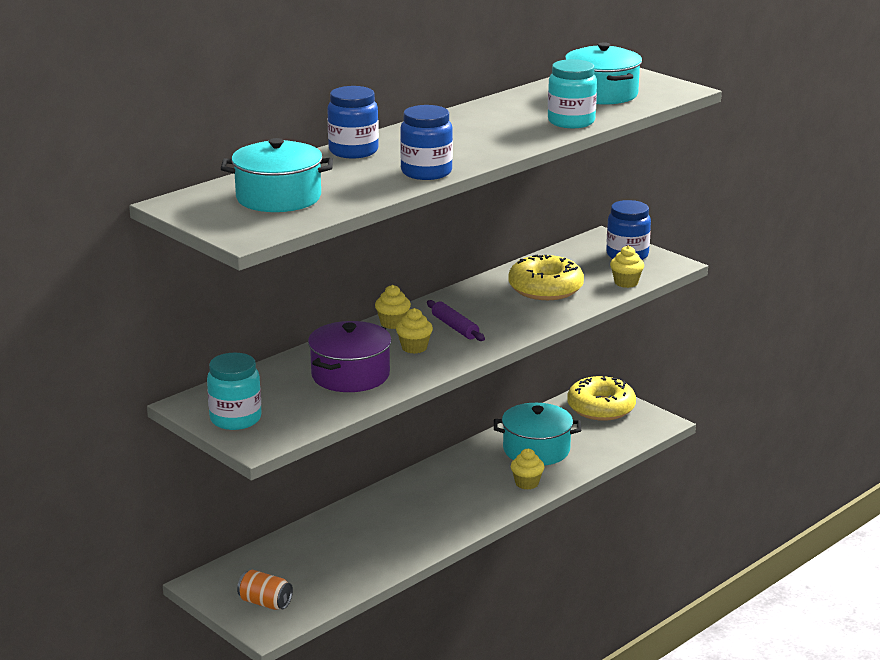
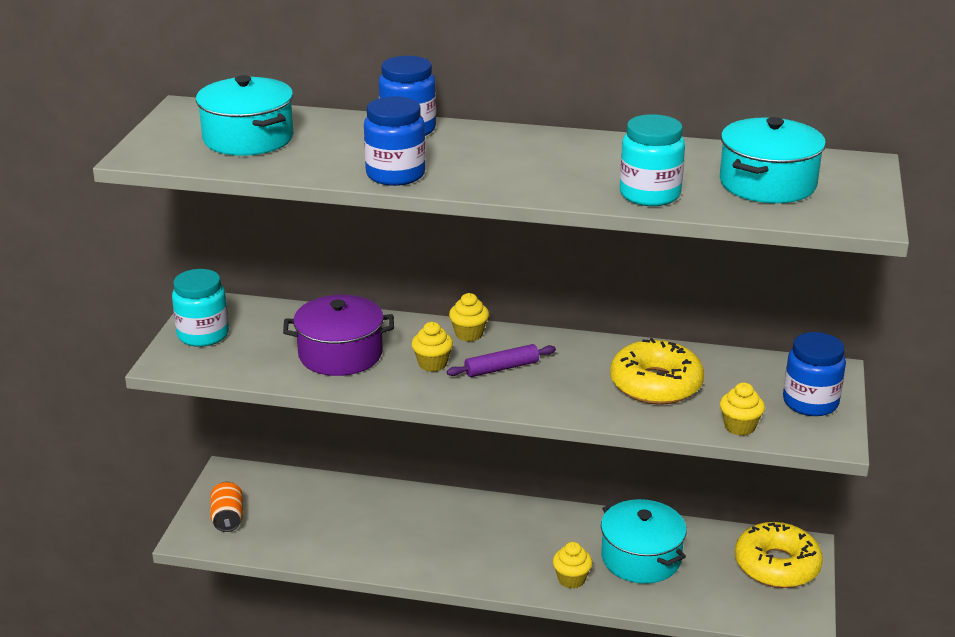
camera: 55 degrees right, 5 degrees up
purple rolling pin [427,300,485,341] -> purple rolling pin turned 45 degrees clockwise [447,344,556,377]

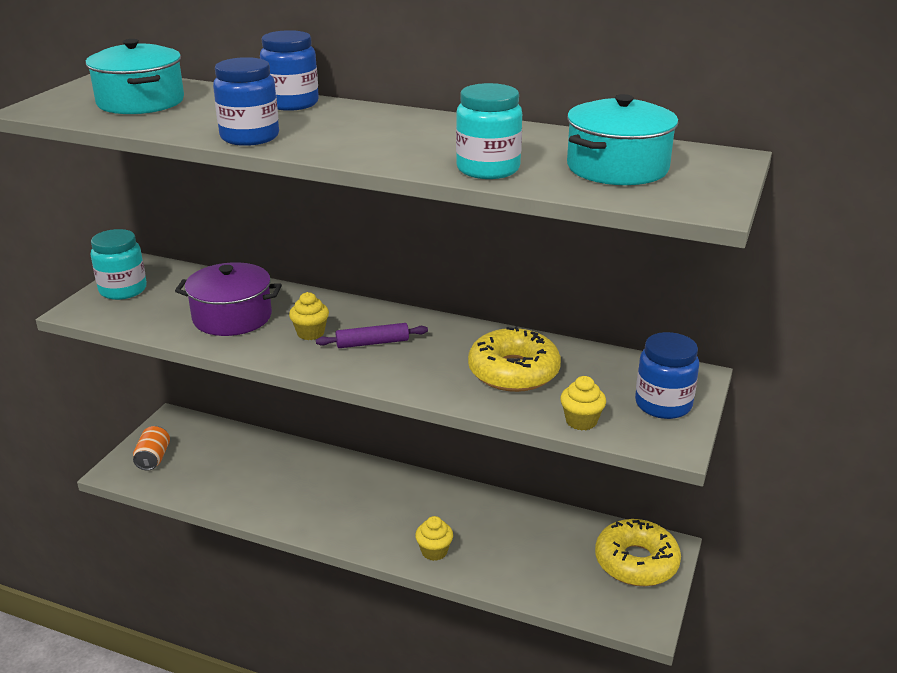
camera: 10 degrees right, 0 degrees up
yellow cupcake [449,293,489,342] -> none
turquoise pot [601,499,687,584] -> none

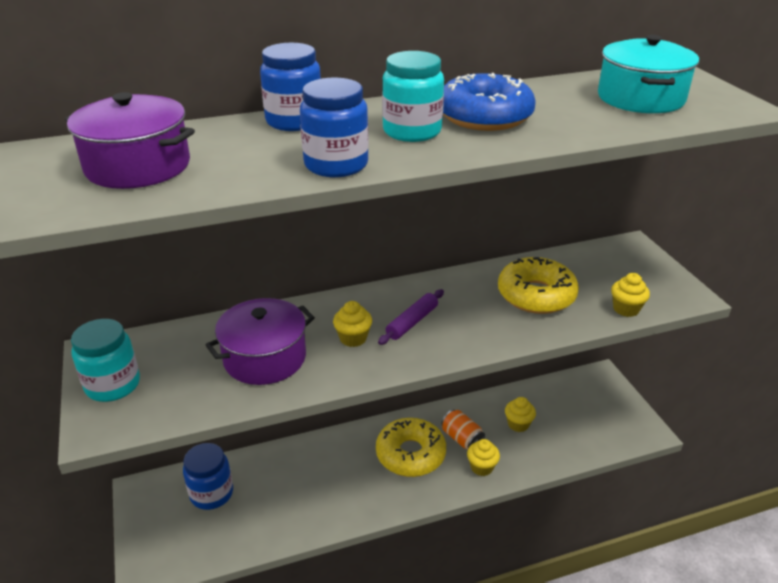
camera: 40 degrees left, 5 degrees up
turquoise pot [85,39,184,114] -> purple pot [65,92,195,189]
orange can [133,426,170,471] -> orange can moved to [441,410,485,449]
turquoise jar [456,83,522,179] -> turquoise jar moved to [382,51,444,142]
yellow donut [595,519,681,586] -> yellow donut moved to [376,418,446,477]
blue jar [635,332,699,419] -> blue jar moved to [183,443,233,510]
none -> blue donut [443,73,536,131]
none -> yellow cupcake [505,397,536,432]

